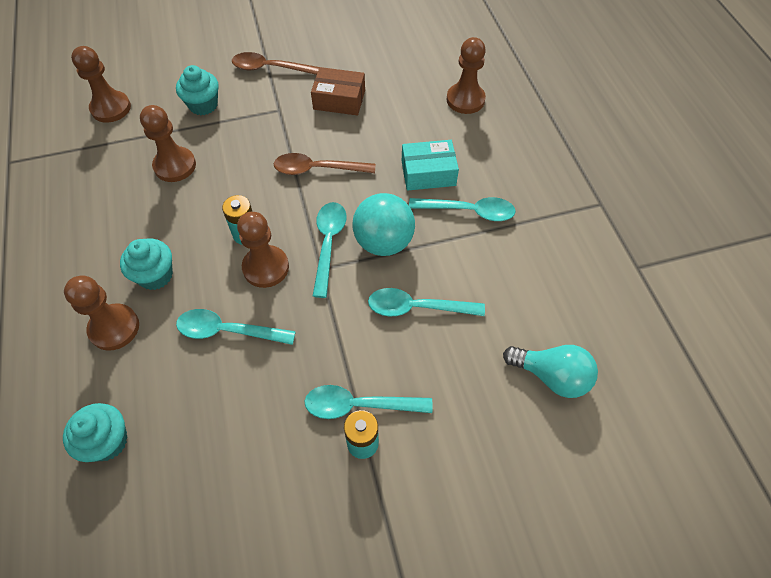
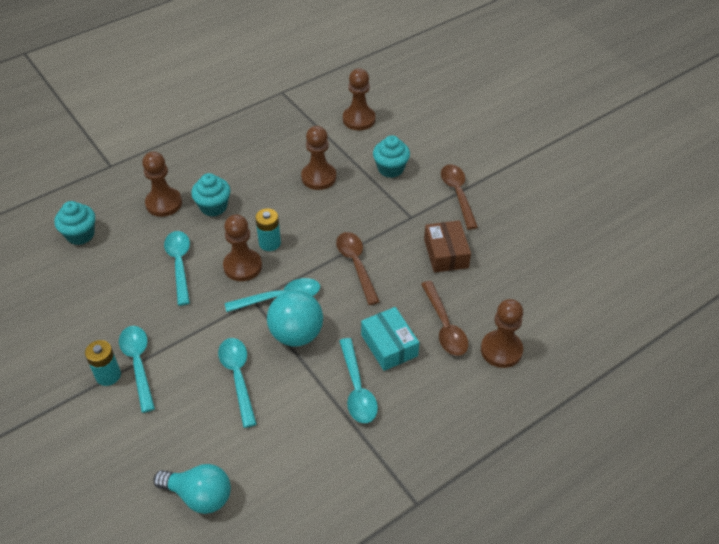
camera: 70 degrees right, 10 degrees down
turquoise light bulb [503,345,598,398] -> turquoise light bulb turned 75 degrees counterclockwise [153,464,231,514]
none -> brown spoon [421,281,468,356]

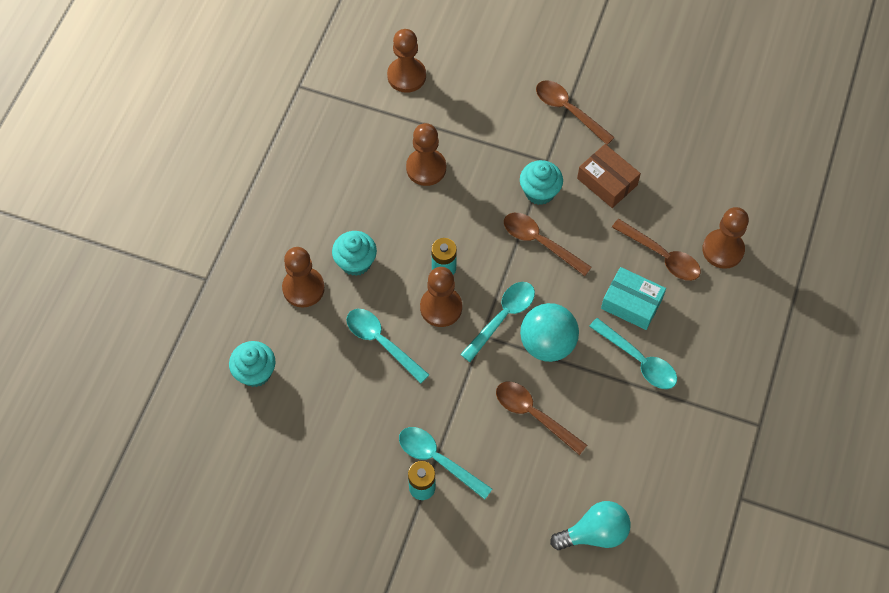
camera: 35 degrees left, 15 degrees up
turquoise spoon [218,338,257,428] -> brown spoon [496,382,587,455]
turquoise cupcake [373,135,410,178] -> turquoise cupcake moved to [520,160,563,205]

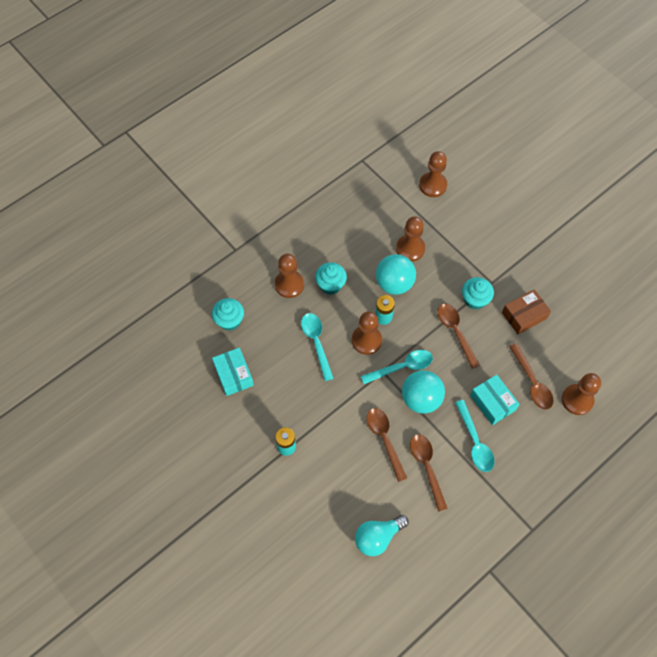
camera: 30 degrees right, 0 degrees up
turquoise spoon [399,427,492,500] -> none
brown spoon [536,80,615,145] -> brown spoon moved to [410,434,448,512]
turquoise light bulb [550,501,631,550] -> turquoise light bulb turned 135 degrees clockwise [355,515,408,556]
brown box [577,144,641,208] -> brown box turned 75 degrees clockwise [502,289,551,334]
none -> turquoise box [212,348,254,396]
none -> turquoise ball [376,254,416,295]

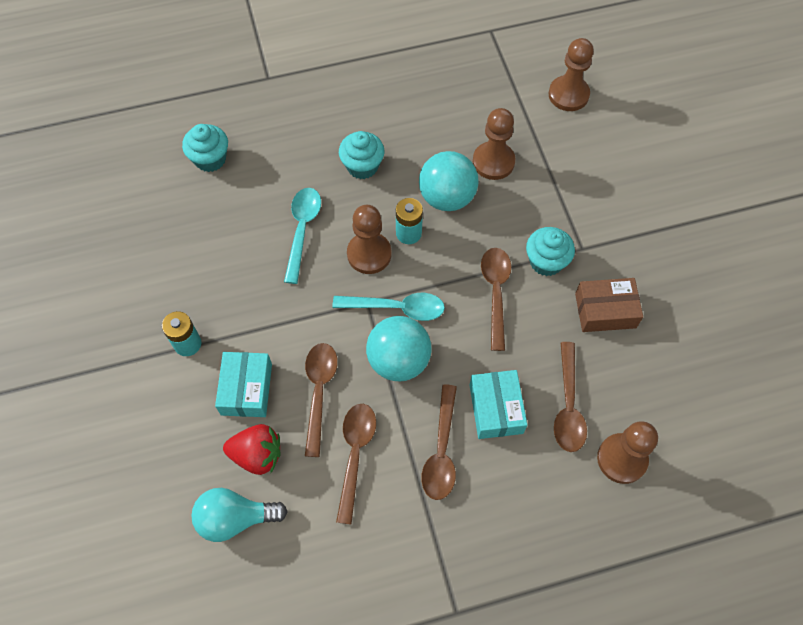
camera: 25 degrees right, 0 degrees up
turquoise box [212,348,254,396] -> turquoise box moved to [215,352,272,417]
brown pawn [275,254,304,298] -> none
turquoise spoon [455,400,495,472] -> brown spoon [421,384,457,500]
none -> red strawberry [223,424,281,475]

